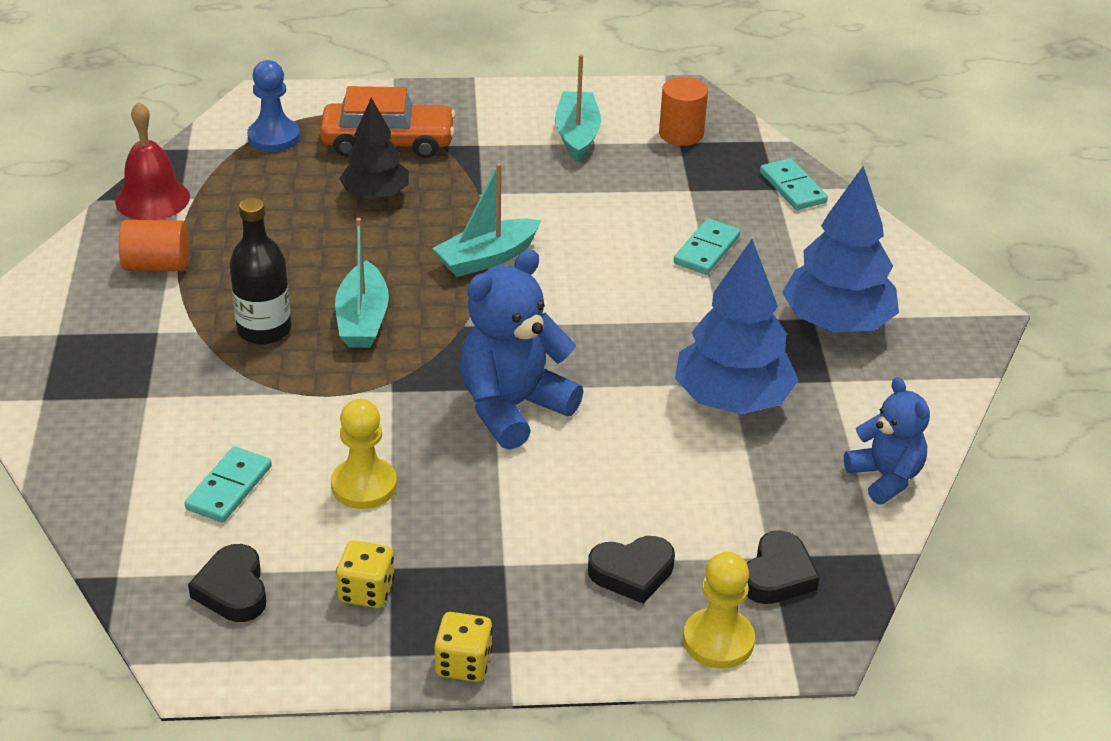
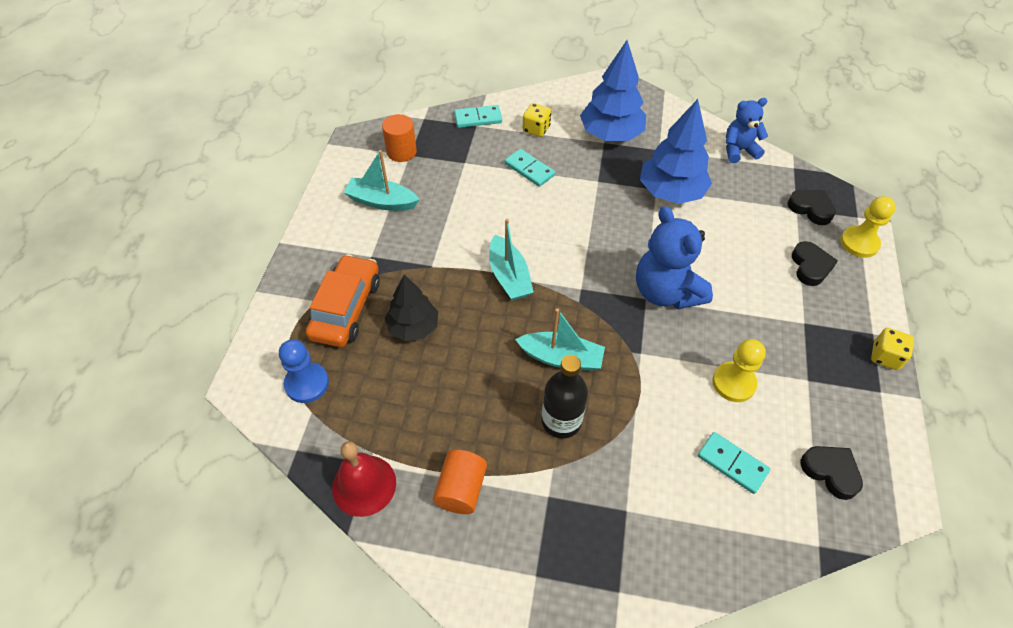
camera: 75 degrees left, 15 degrees up
black heart [188,544,266,622] -> black heart turned 135 degrees counterclockwise [801,446,863,500]
yellow dice [336,540,395,608] -> yellow dice moved to [523,103,551,137]

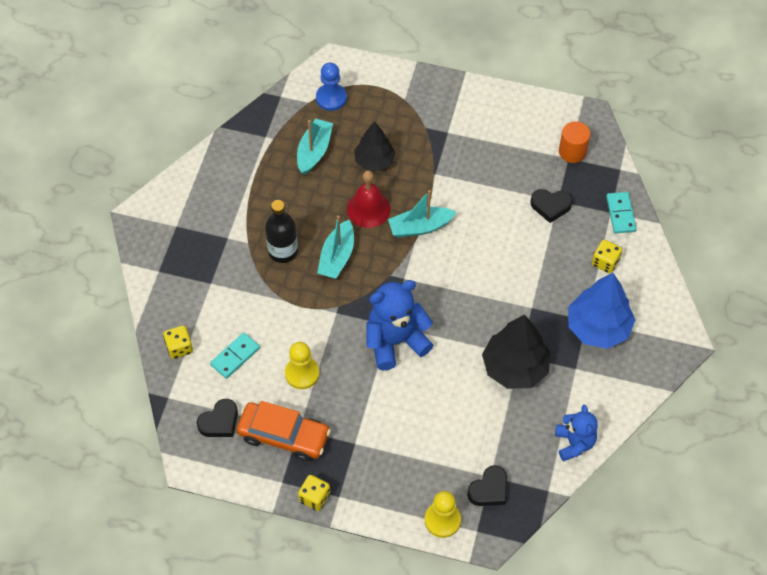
camera: 95 degrees right, 5 degrees up
orange car [306,254,380,347] -> orange car moved to [237,401,331,461]
red bell [332,441,396,517] -> red bell moved to [347,171,391,228]
turquoise boat [343,150,420,211] -> turquoise boat moved to [297,118,333,175]
orange cylinder [433,450,487,514] -> none
turquoise domino [505,149,555,187] -> none
blue tree [640,99,712,204] -> black tree [482,314,551,389]
black heart [792,241,838,286] -> black heart moved to [530,189,573,223]
none -> yellow dice [163,326,193,359]

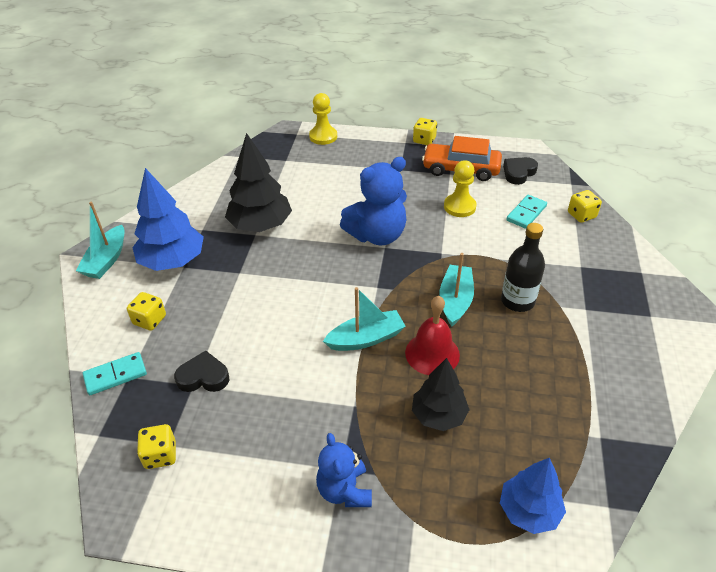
camera: 175 degrees right, 15 degrees down
turquoise boat [297,118,333,175] -> turquoise boat moved to [76,201,125,279]
blue pawn [316,63,347,111] -> blue tree [500,458,566,534]
black heart [467,465,507,506] -> none
blue teddy bear [555,404,598,462] -> blue teddy bear moved to [316,433,372,507]
orange cylinder [559,121,590,163] -> yellow dice [137,424,176,469]
turquoise domino [606,192,637,234] -> turquoise domino turned 75 degrees clockwise [83,352,147,395]

